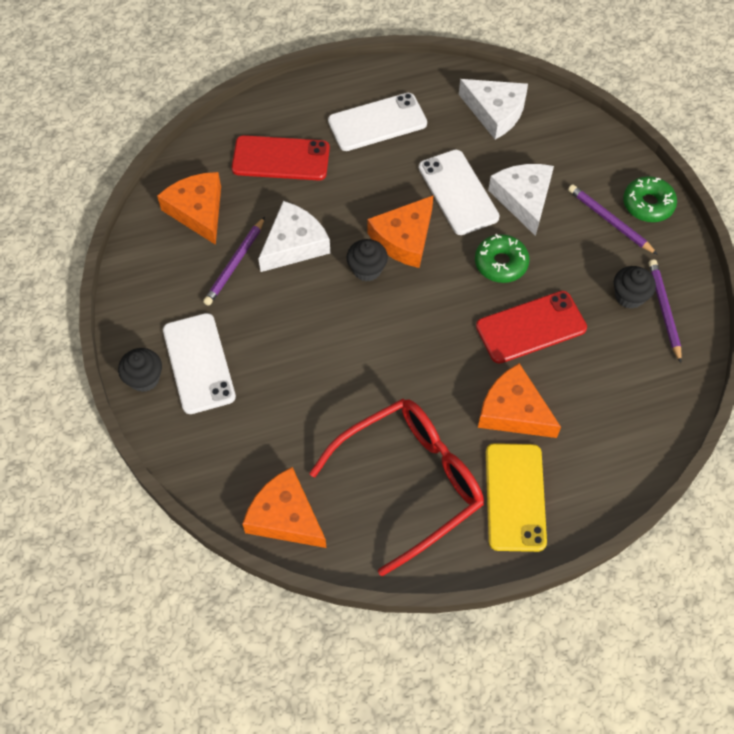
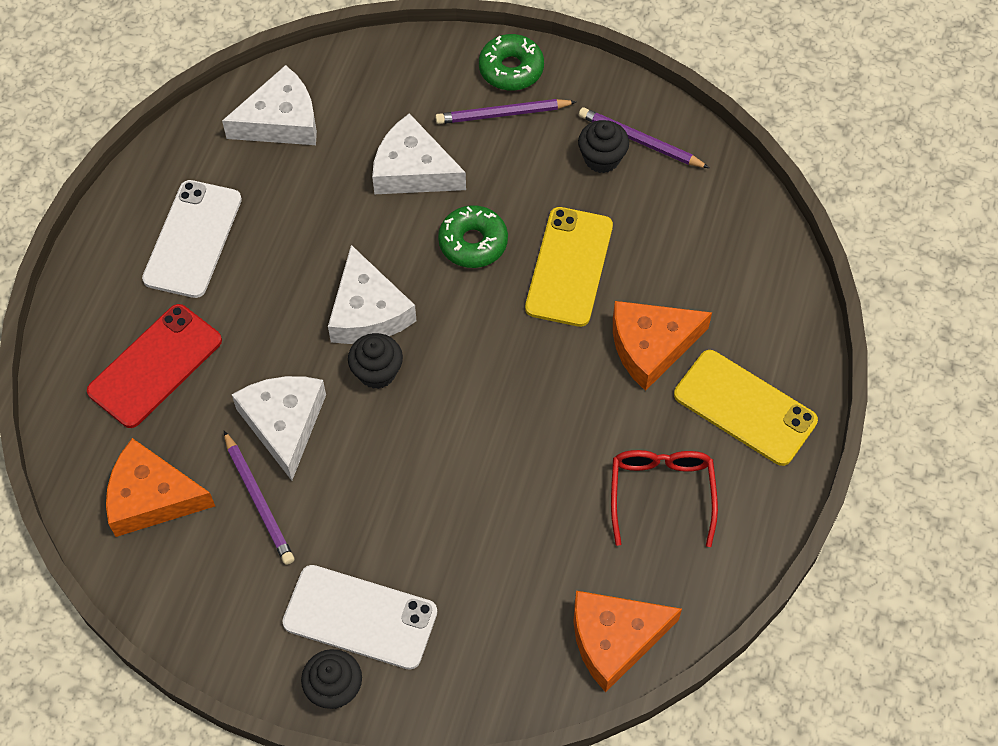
camera: 55 degrees left, 0 degrees up
red glasses [309,399,484,576] -> red glasses [611,450,718,547], size x0.59
orange cheese [367,195,434,268] -> white cheese [328,245,416,344]
white phone [419,150,500,235] -> none
red phone [476,291,587,364] -> yellow phone [525,207,613,327]

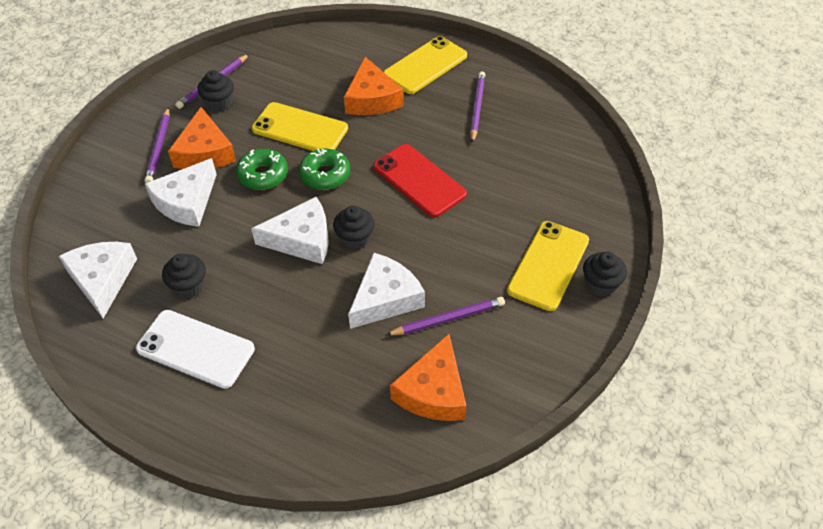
camera: 80 degrees left, 10 degrees down
red phone [87,304,222,428] -> red phone moved to [373,144,467,218]
white cheese [232,376,326,481] -> white cheese turned 135 degrees clockwise [348,252,425,329]
white phone [282,565,437,670] -> yellow phone [507,221,589,311]
green donut [479,34,544,90] -> green donut moved to [299,148,350,190]
orange cheese [573,591,682,692] -> orange cheese moved to [168,107,236,169]
red glasses [611,450,718,547] -> purple pencil [470,71,485,143]
none -> black cupcake [162,254,206,298]

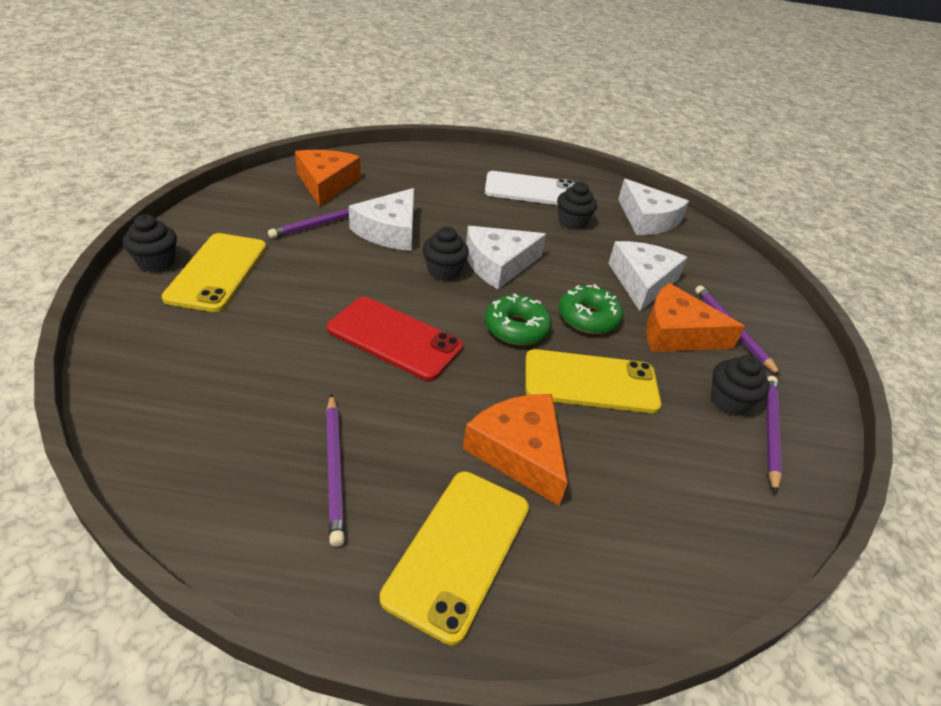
camera: 155 degrees right, 10 degrees down
orange cheese [168,107,236,169] -> orange cheese turned 45 degrees counterclockwise [646,283,745,352]

